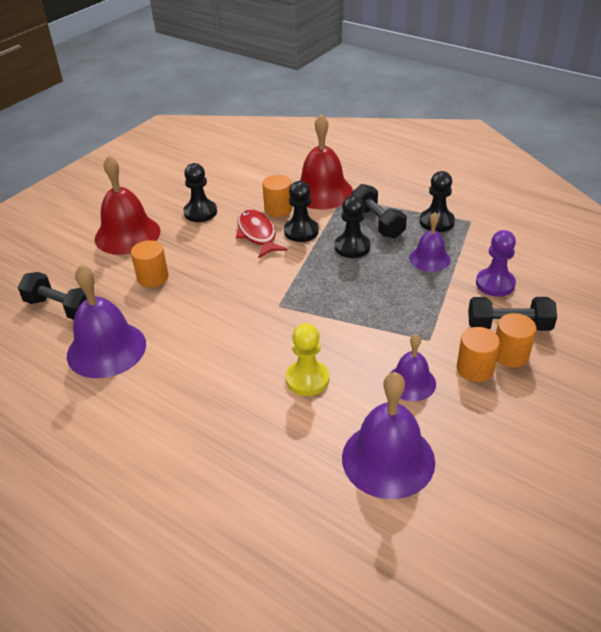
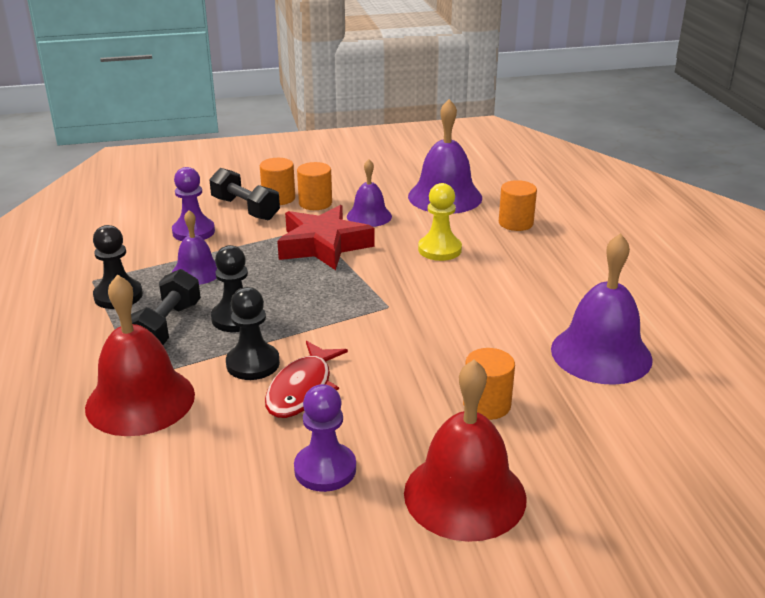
camera: 140 degrees left, 10 degrees down
black dumbbell [18,272,87,320] -> none
black pawn [183,163,217,222] -> purple pawn [294,384,356,492]
orange cylinder [262,175,292,217] -> orange cylinder moved to [499,180,537,231]
none -> red star [277,205,375,270]

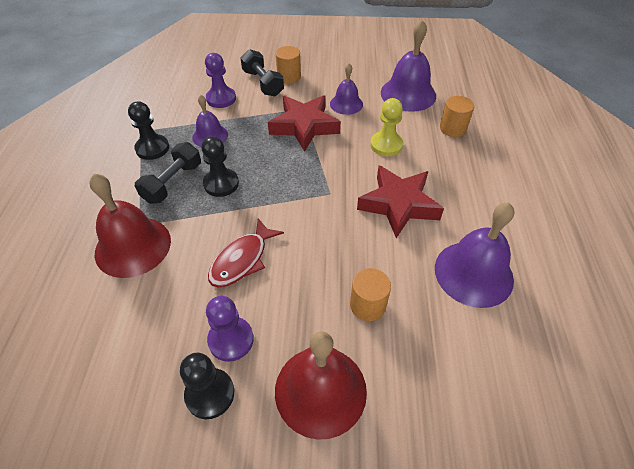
camera: 15 degrees right, 20 degrees up
black pawn [226,287,280,380] -> black pawn moved to [180,353,234,419]
orange cylinder [297,162,332,210] -> none
none -> red star [357,166,444,238]

